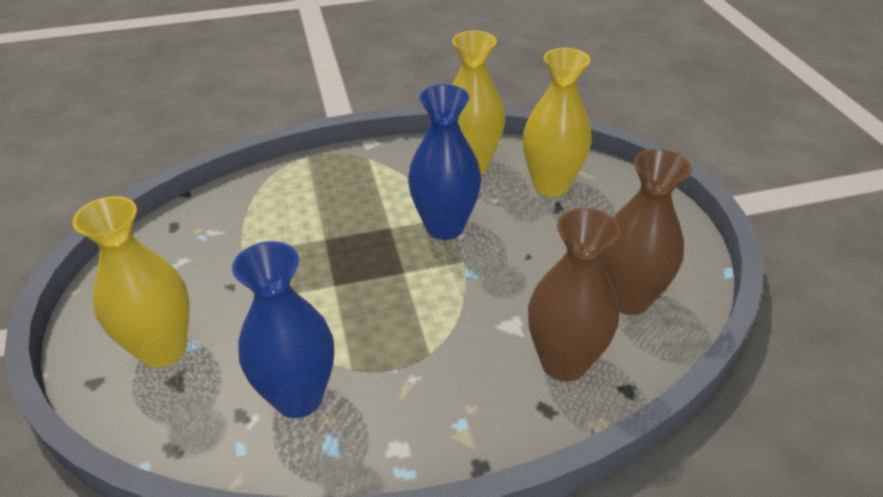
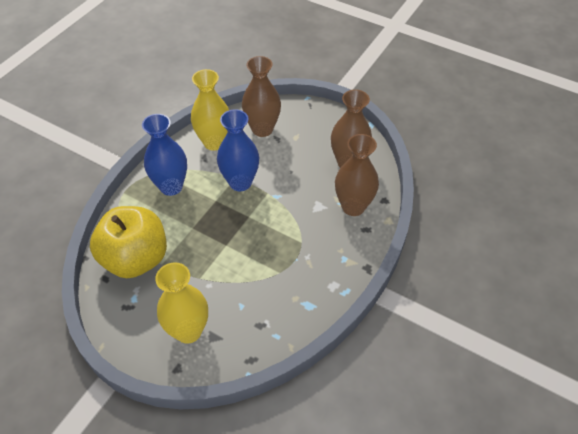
camera: 45 degrees left, 10 degrees up
blue vase [232,241,334,418] -> blue vase moved to [142,114,187,196]
yellow vase [523,48,592,197] -> brown vase [242,56,281,137]
none -> yellow apple [90,206,167,278]

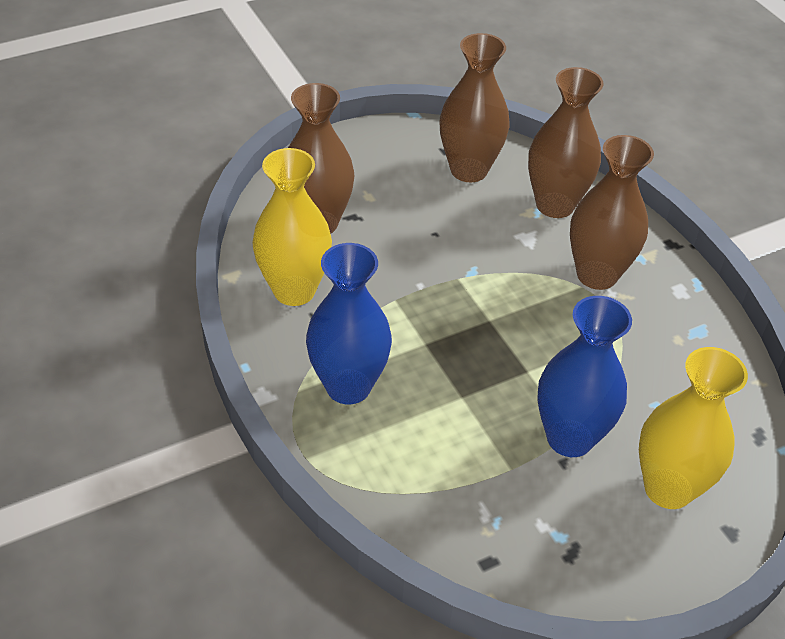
camera: 60 degrees left, 5 degrees down
yellow apple [90,206,167,278] -> none
blue vase [217,109,259,191] -> blue vase moved to [537,296,632,457]
none -> brown vase [570,135,654,290]

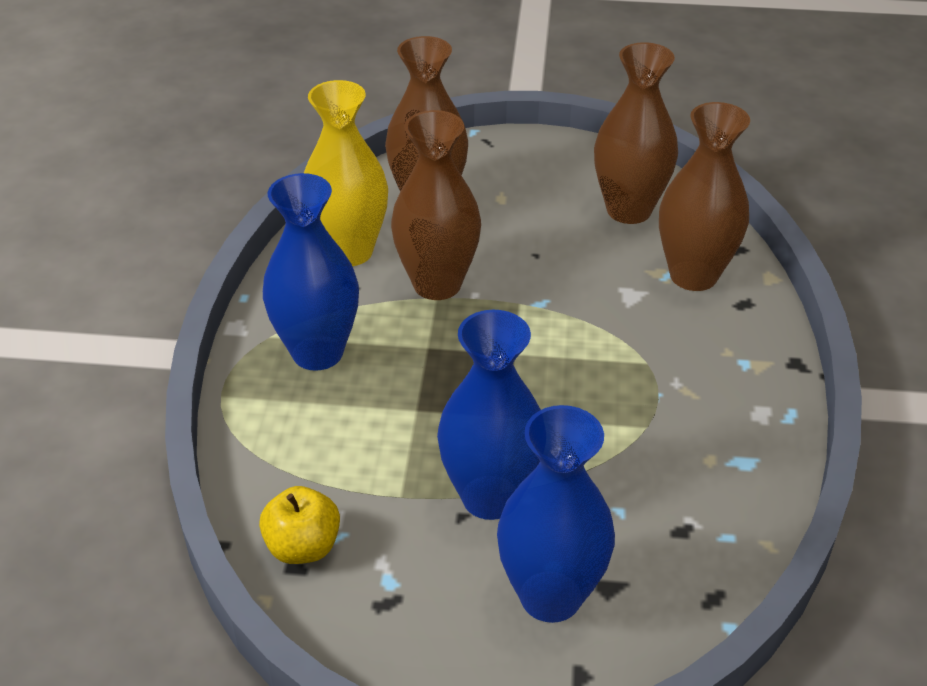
camera: 35 degrees right, 5 degrees down
brown vase [570,135,654,290] -> brown vase moved to [391,110,481,300]
yellow vase [639,347,748,509] -> blue vase [497,405,615,623]
none -> yellow apple [259,486,340,564]

